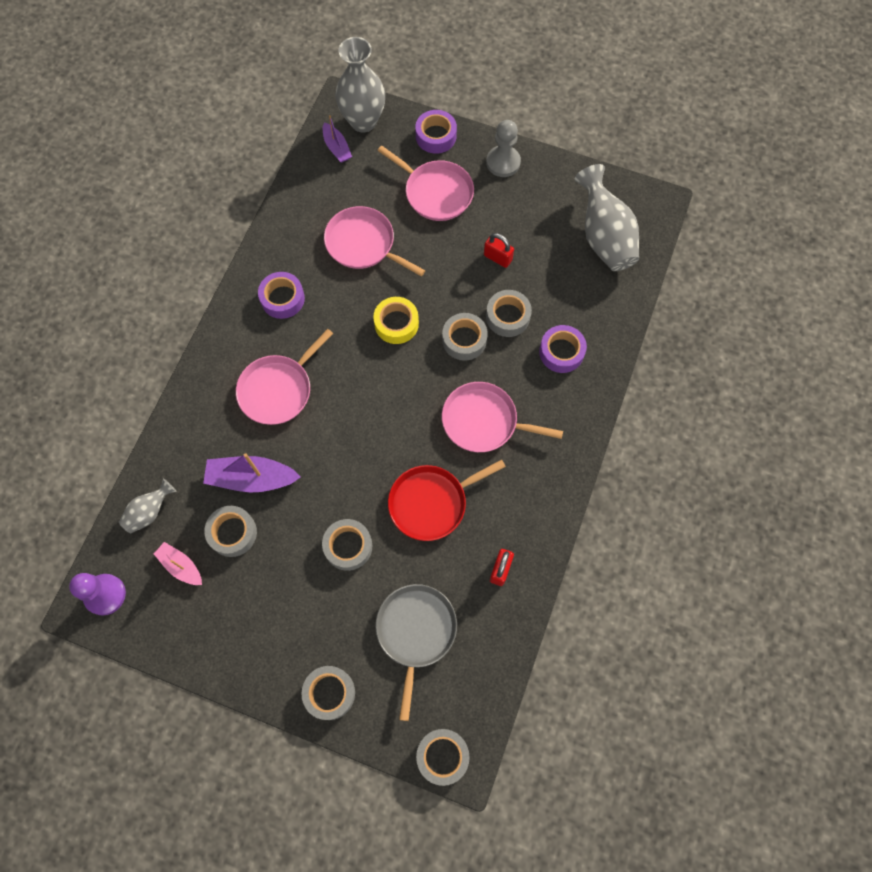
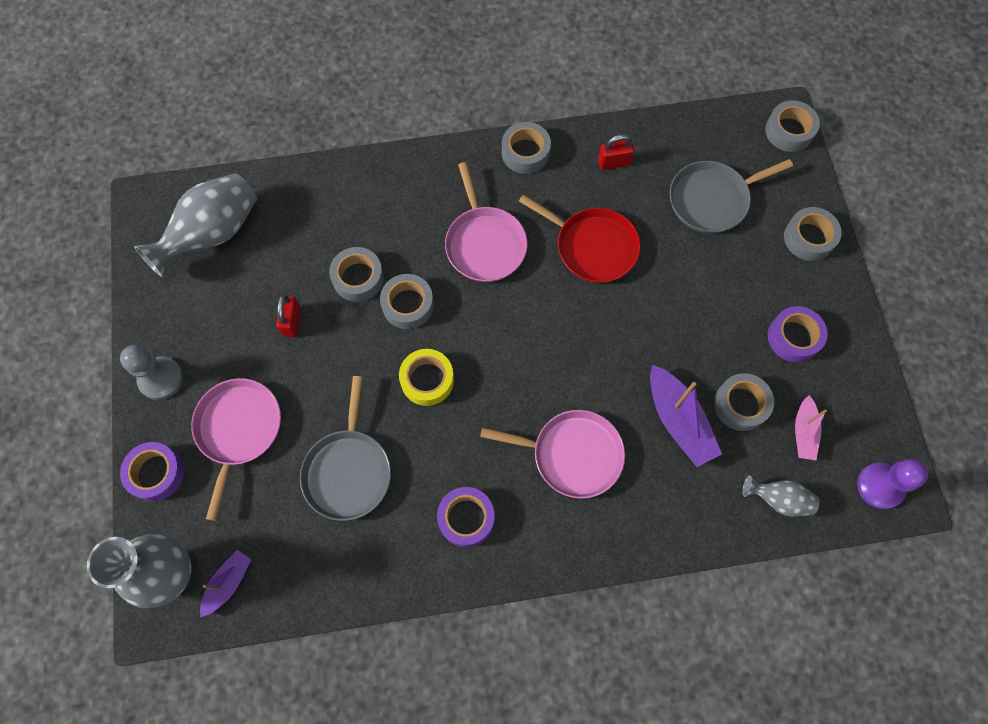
camera: 120 degrees left, 0 degrees up
grey tape [322,519,372,571] -> grey tape moved to [502,122,551,174]
pink pan [324,206,425,276] -> grey pan [300,376,391,521]
purple tape [539,325,587,373] -> purple tape moved to [768,306,828,362]

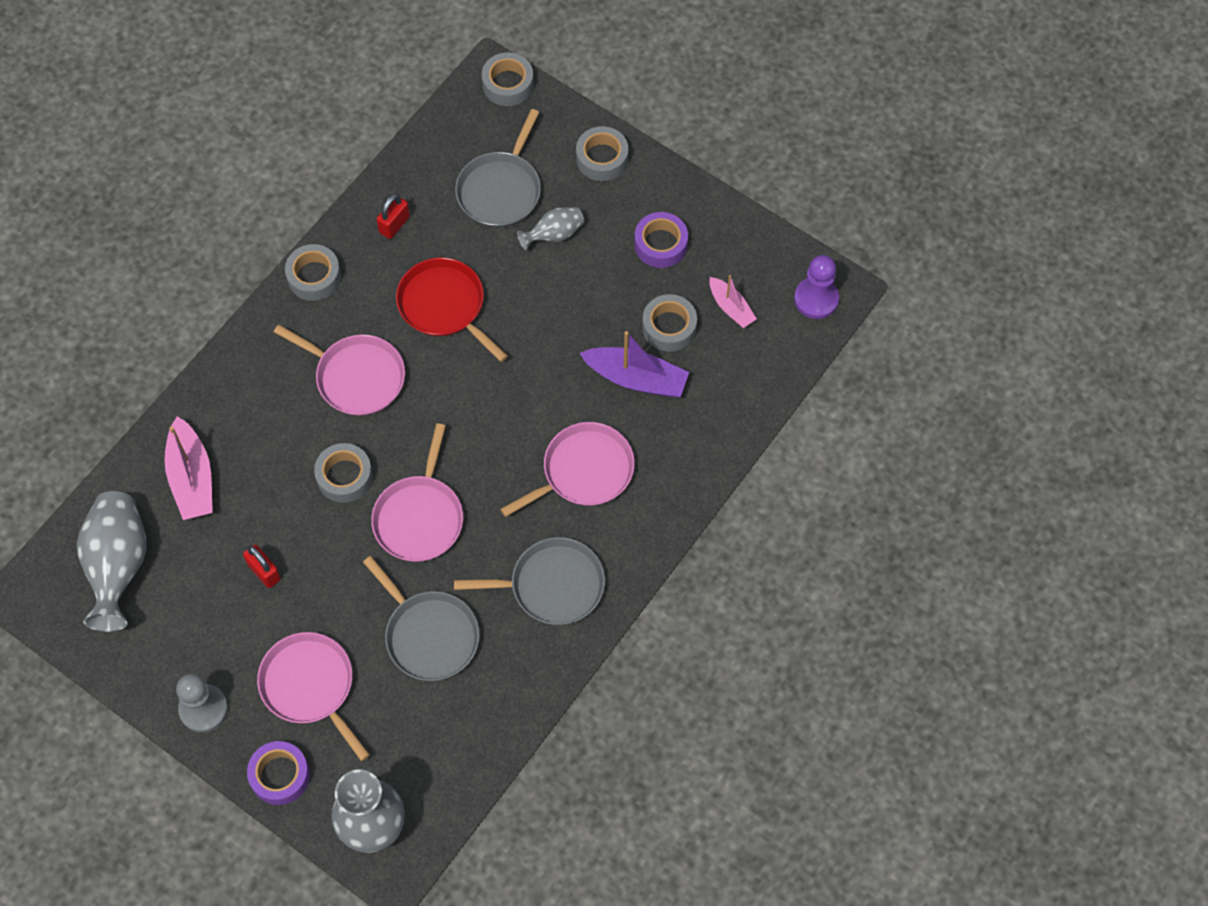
camera: 45 degrees left, 5 degrees down
purple boat [200,550,252,617] -> none
grey tape [329,247,384,302] -> none
yellow tape [399,349,454,406] -> pink pan [371,423,463,562]
purple tape [437,487,495,547] -> grey pan [454,537,605,625]
red pan [519,195,641,283] -> red pan turned 120 degrees counterclockwise [396,257,508,362]
grey vase [742,475,820,517] -> grey vase moved to [517,207,584,250]
none -> pink boat [165,416,213,520]

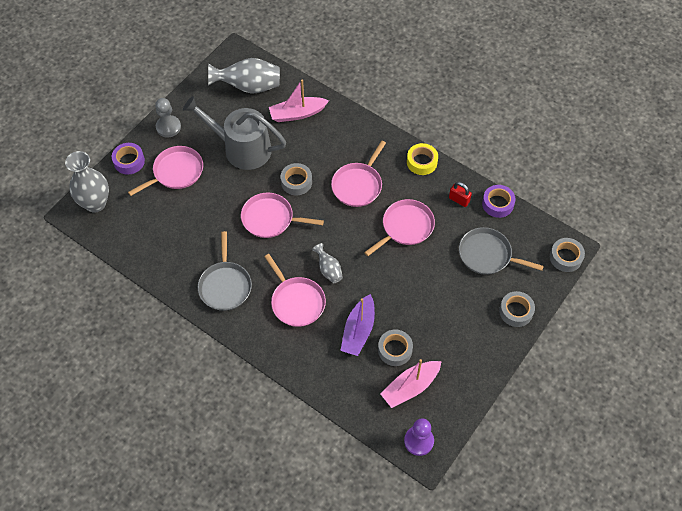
camera: 90 degrees right, 5 degrees down
red padlock [243,545,281,588] -> grey watering can [183,96,286,170]
grey tape [285,244,341,301] -> yellow tape [407,143,438,175]
grey pan [363,556,480,681] -> none
red pan [396,257,508,362] -> pink pan [364,199,435,256]
grey vase [517,207,584,250] -> grey vase moved to [312,243,343,283]
purple tape [634,212,688,268] -> purple tape moved to [482,185,516,218]
pink boat [710,275,757,328] -> pink boat [381,359,442,408], size x1.66

